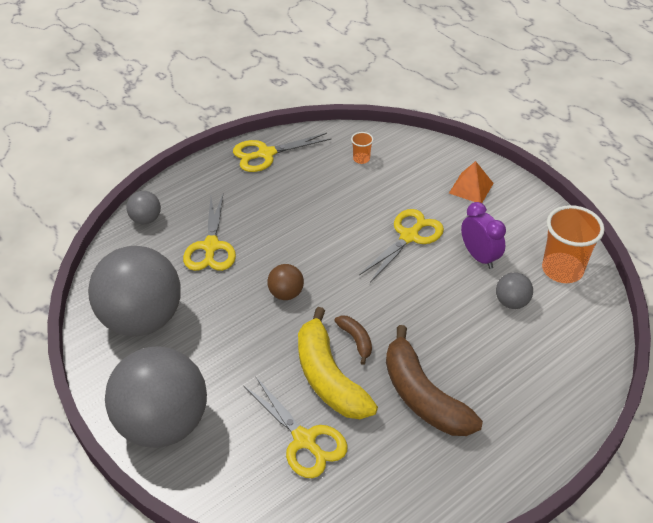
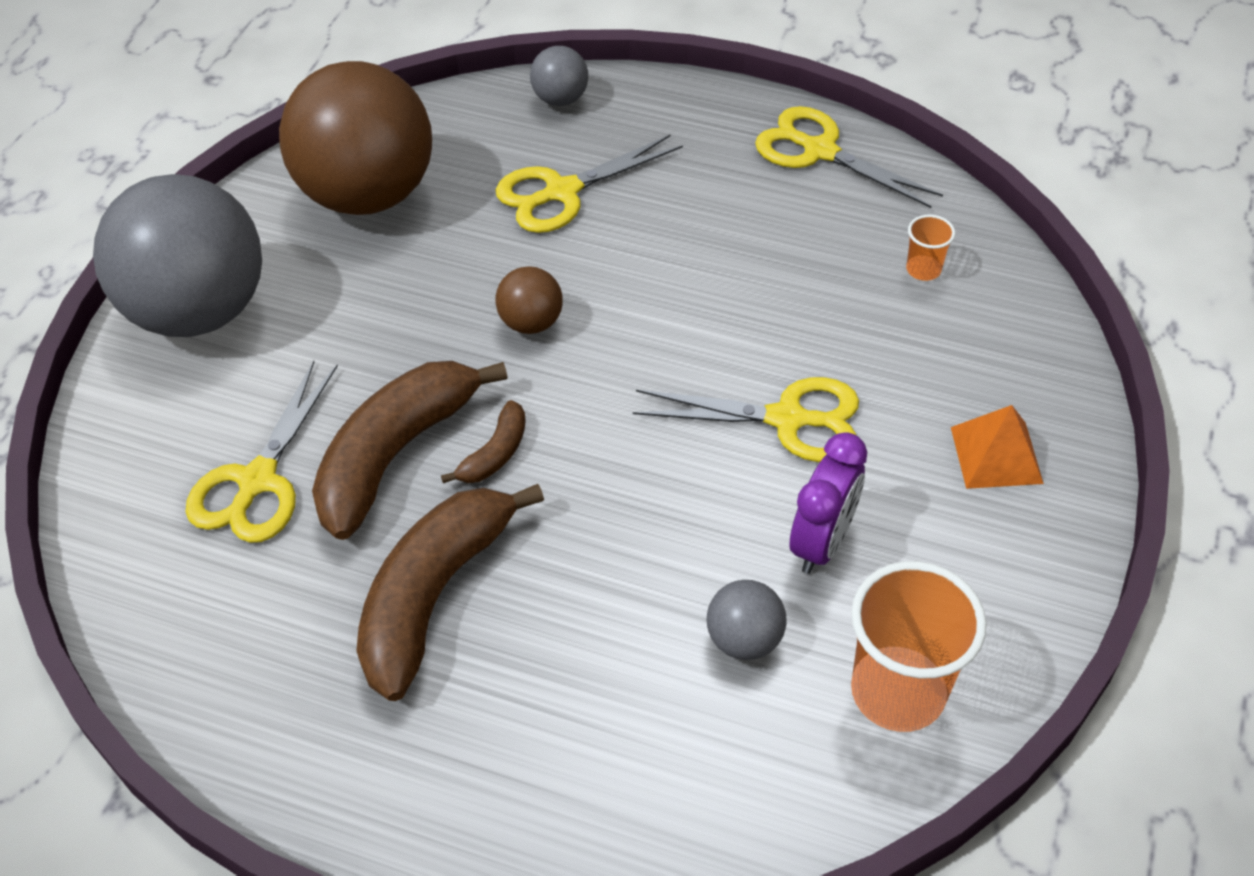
camera: 60 degrees right, 5 degrees up
grey ball [88,246,181,336] -> brown ball [279,61,432,215]
yellow banana [298,307,378,419] -> brown banana [312,361,508,540]

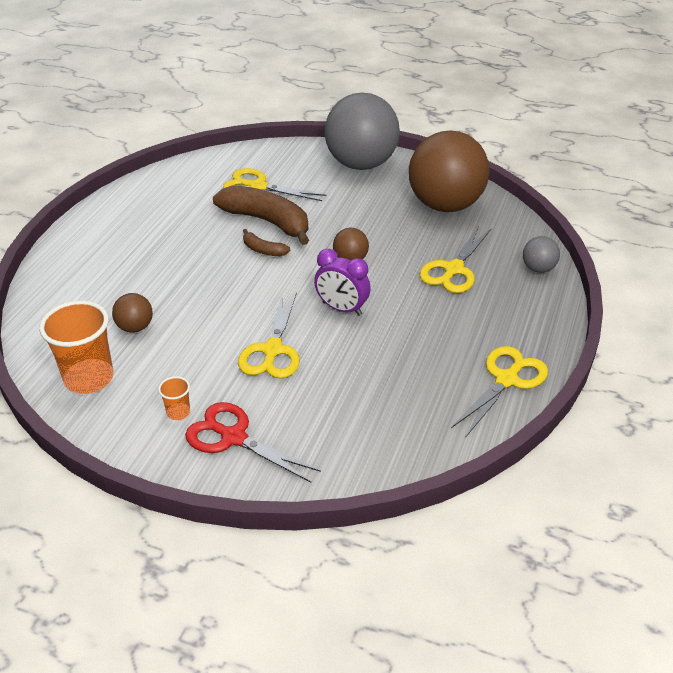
camera: 90 degrees right, 10 degrees down
brown banana [356,484,544,701] -> none
yellow scissors [495,135,683,233] -> yellow scissors turned 120 degrees counterclockwise [420,226,492,293]
grey ball [707,580,786,660] -> brown ball [112,293,153,333]
purple clock [790,432,867,574] -> purple clock moved to [314,249,371,316]
orange cup [906,215,955,281] -> orange cup moved to [158,376,190,420]
orange pyramid [951,405,1044,489] -> red scissors [185,402,321,482]

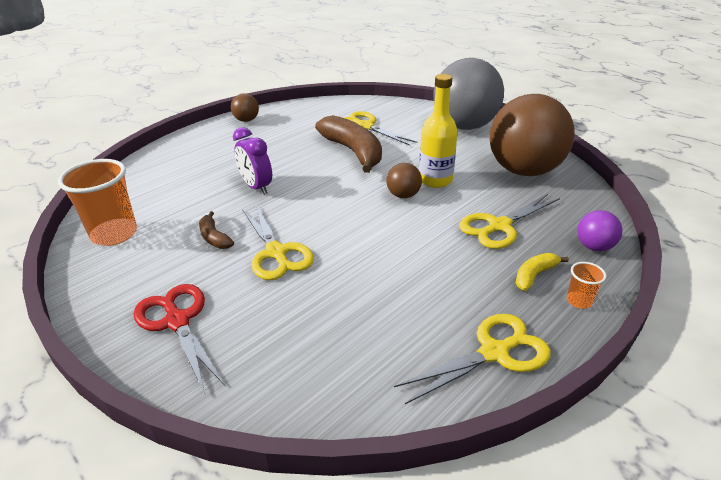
camera: 25 degrees right, 5 degrees down
brown ball [112,293,153,333] -> brown ball moved to [231,93,259,122]
orange cup [158,376,190,420] -> orange cup moved to [567,262,606,309]
yellow scissors [238,292,300,379] -> yellow scissors turned 60 degrees counterclockwise [242,205,314,280]
brown banana [243,229,290,256] -> brown banana moved to [199,211,234,249]
purple clock [314,249,371,316] -> purple clock moved to [233,127,272,195]
grey ball [523,236,560,273] -> purple ball [577,210,623,251]
none -> yellow bottle [419,74,458,188]
none -> yellow banana [516,253,569,291]

